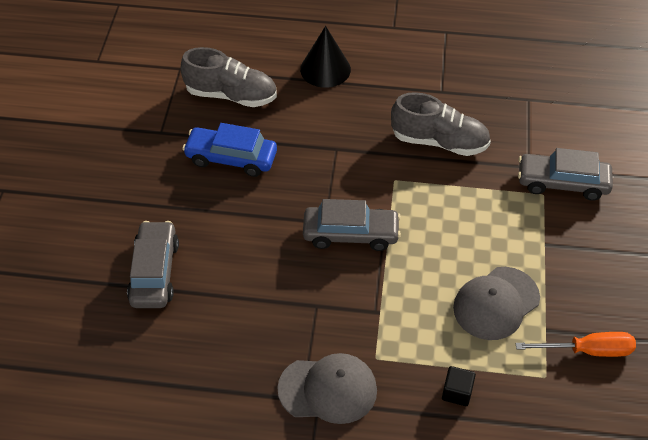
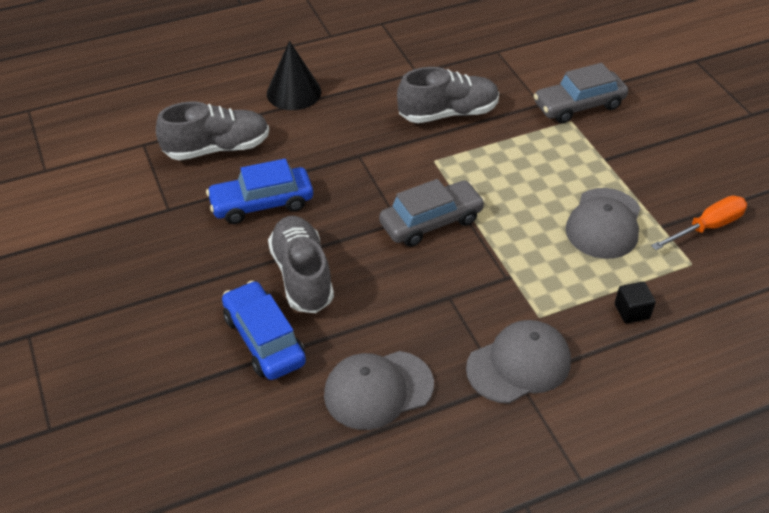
camera: 30 degrees left, 5 degrees down
grey car [127,221,179,308] -> blue car [222,281,306,380]
none -> grey shoe [268,216,334,313]
none -> grey cap [324,351,434,430]

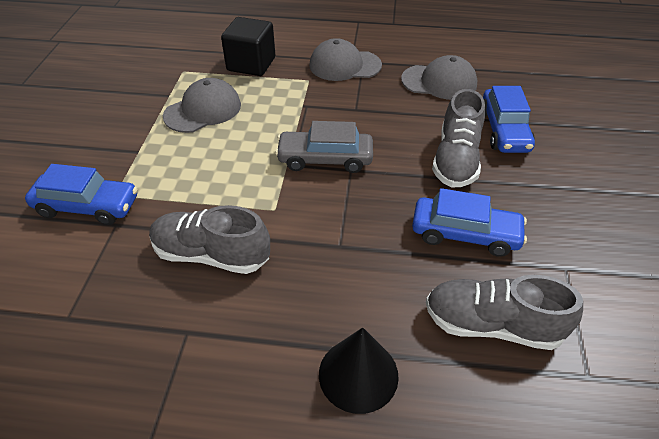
camera: 150 degrees left, 0 degrees up
grey car [533,63,628,124] -> blue car [25,164,138,225]
black cube [615,282,656,324] -> black cube [221,17,275,76], size x2.01
orange screwdriver [651,196,747,250] -> none

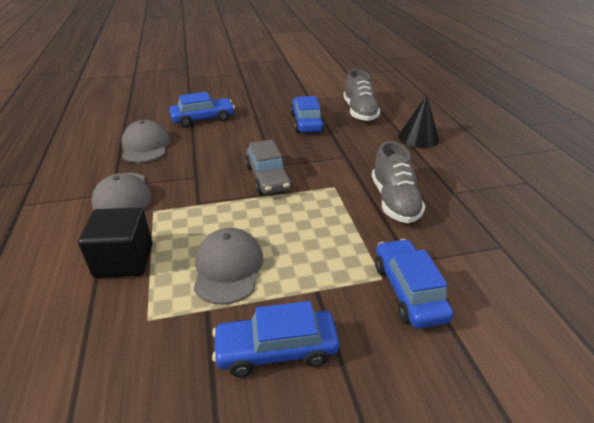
camera: 110 degrees left, 10 degrees down
grey cap [163,78,241,133] -> grey cap turned 60 degrees clockwise [193,228,263,305]
grey shoe [432,89,485,188] -> none
none -> blue car [212,301,339,377]

